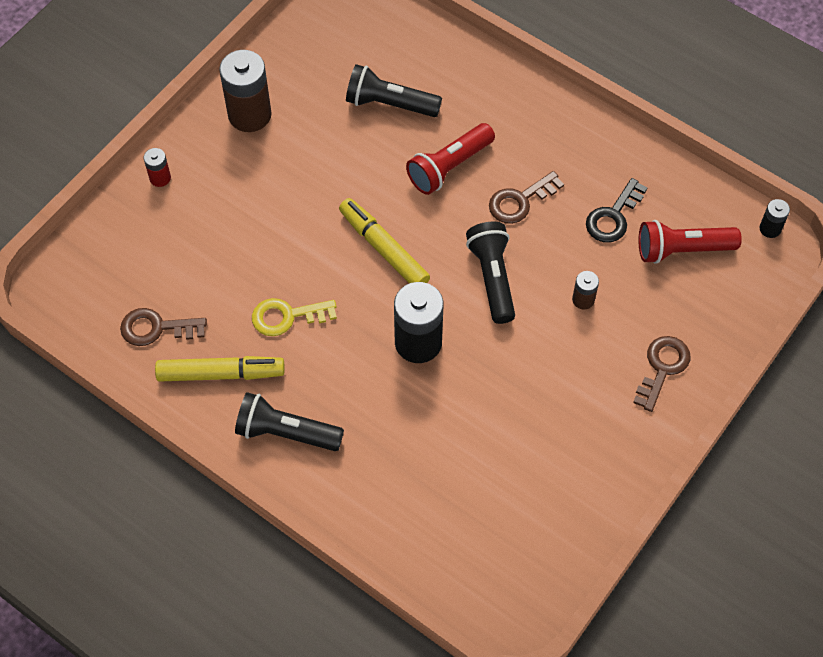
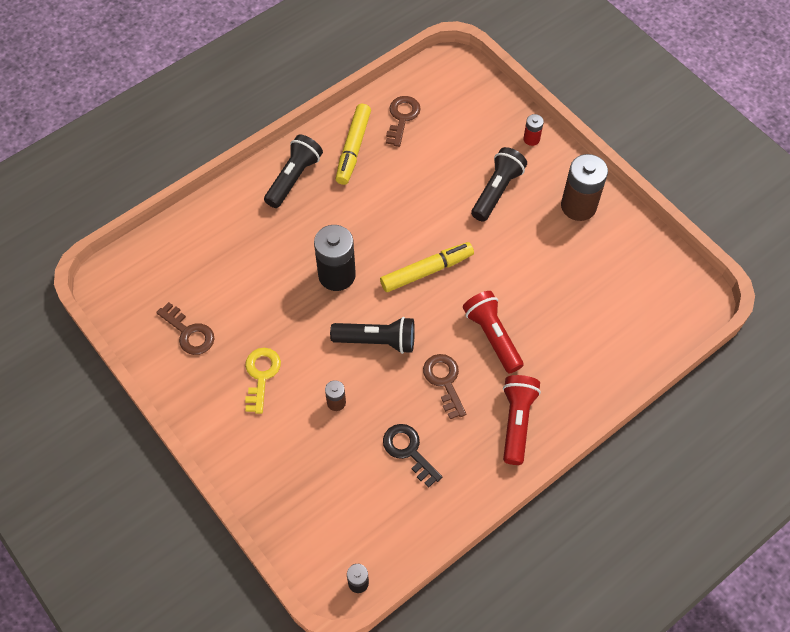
camera: 105 degrees right, 0 degrees up
yellow key [252,298,337,336] -> yellow key moved to [245,348,281,414]
black flashlight [346,64,442,117] -> black flashlight moved to [471,147,527,222]
brown key [633,336,691,412] -> brown key moved to [156,302,215,355]
red flashlight [638,220,742,264] -> red flashlight moved to [503,375,541,465]

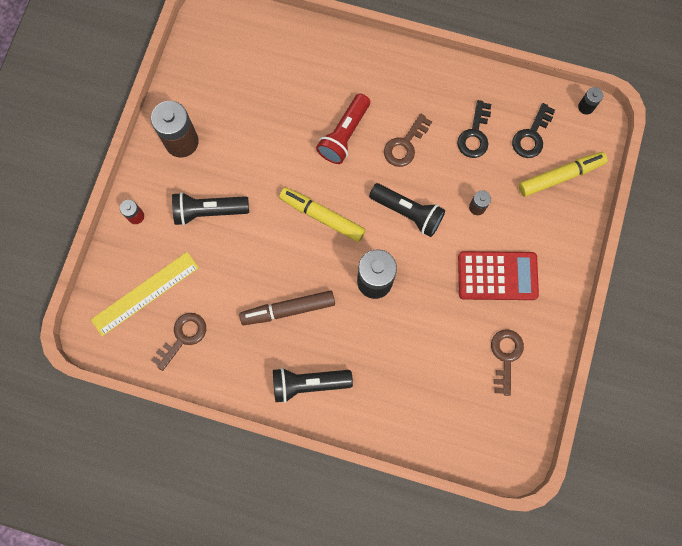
camera: 125 degrees left, 15 degrees up
yellow key [245,348,281,414] -> red calculator [458,251,539,300]
black flashlight [330,317,415,354] -> black flashlight turned 150 degrees clockwise [369,183,445,237]
yellow marker [335,104,371,185] -> yellow marker moved to [519,152,607,197]
brown key [386,96,421,147] -> brown key turned 150 degrees clockwise [151,313,206,371]
red flashlight [503,375,541,465] -> none
none -> yellow ruler [91,252,199,336]
none -> brown marker [239,290,335,325]
none -> black key [512,103,555,158]

